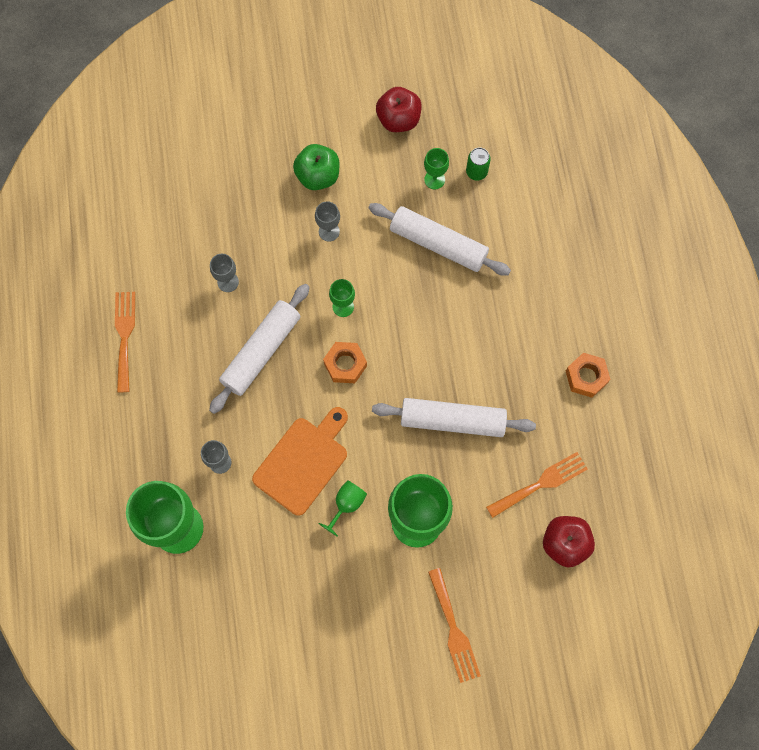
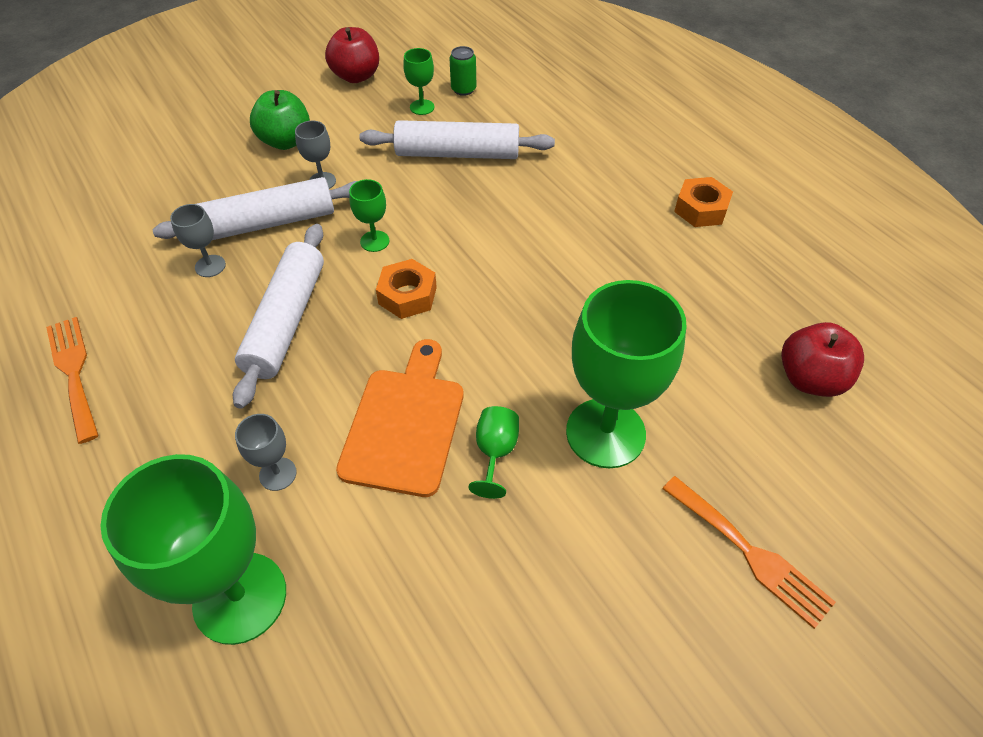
camera: 25 degrees left, 20 degrees down
white rolling pin [372,398,536,437] -> white rolling pin moved to [153,177,357,240]
orange fork [486,452,588,518] -> none

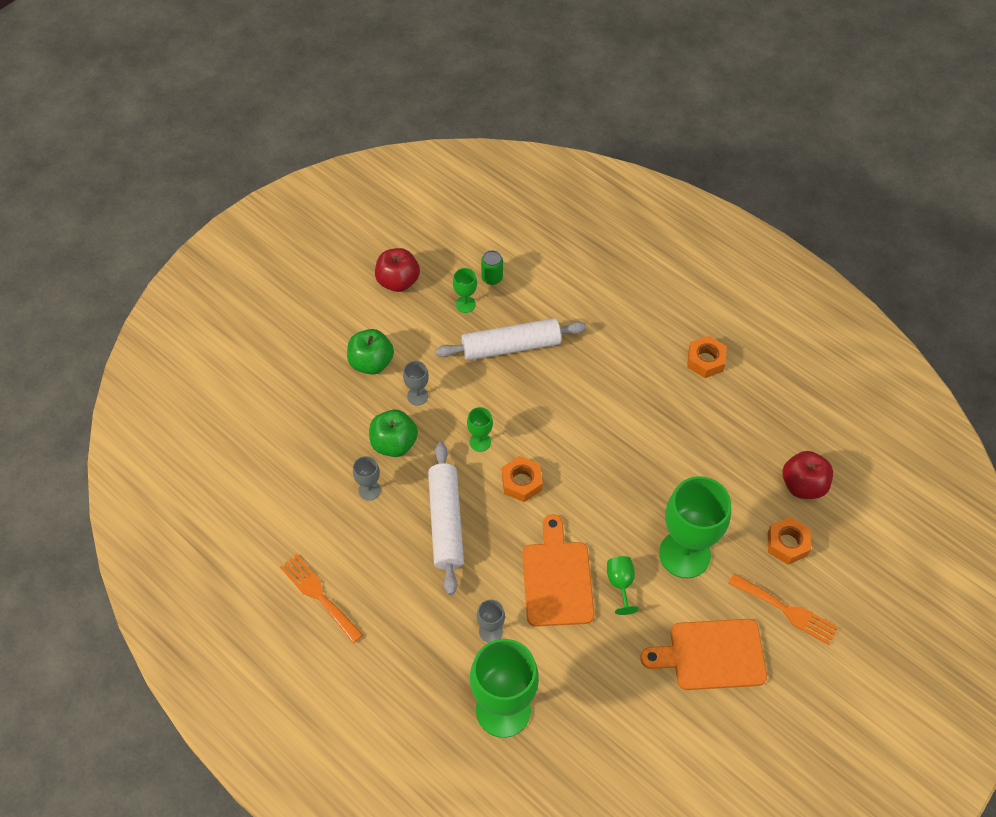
camera: 15 degrees left, 5 degrees up
white rolling pin [153,177,357,240] -> green apple [369,410,418,457]
none -> orange cutting board [640,619,767,690]
none -> orange nut [768,517,811,565]

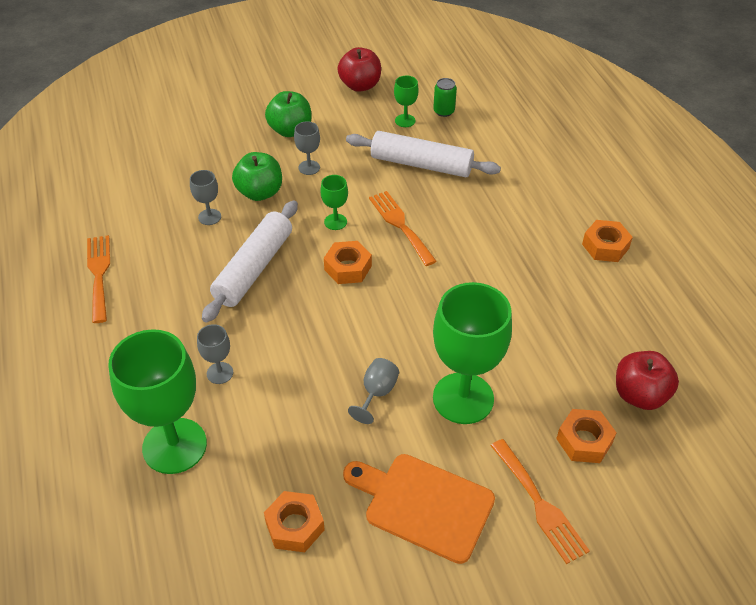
camera: 30 degrees right, 10 degrees down
orange cutting board [522,514,594,627] -> none
green goblet [607,556,639,615] -> grey goblet [348,358,399,424]
none -> orange nut [264,491,325,552]
none -> orange fork [369,191,437,266]

